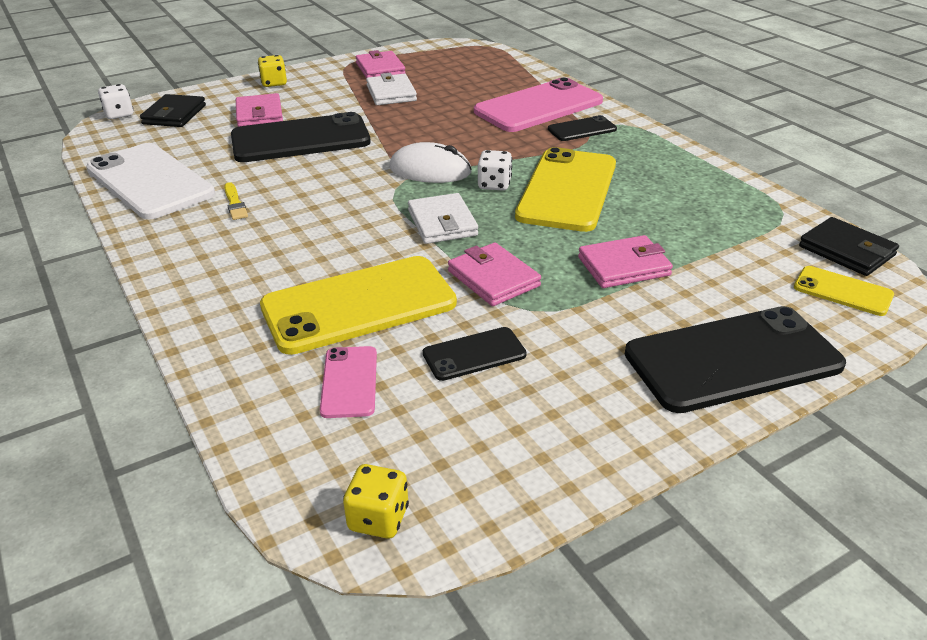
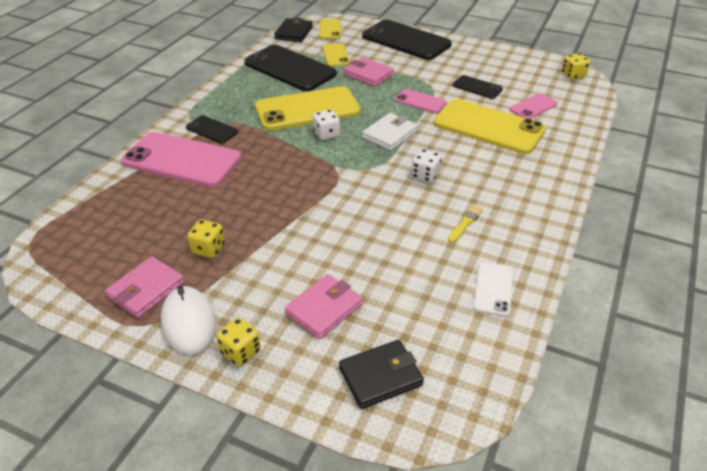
camera: 125 degrees left, 5 degrees up
white phone [86,143,215,220] -> white phone [473,262,513,317], size x0.49
white dice [98,84,134,119] -> white dice moved to [411,149,442,183]
black phone [231,112,371,162] -> black phone moved to [244,45,337,91]
white wallet [366,73,417,105] -> yellow dice [187,219,225,258]
white mouse [389,142,471,183] -> white mouse moved to [160,286,216,355]
pink wallet [448,243,541,306] -> pink phone [395,89,447,113]
none -> yellow phone [322,43,350,66]

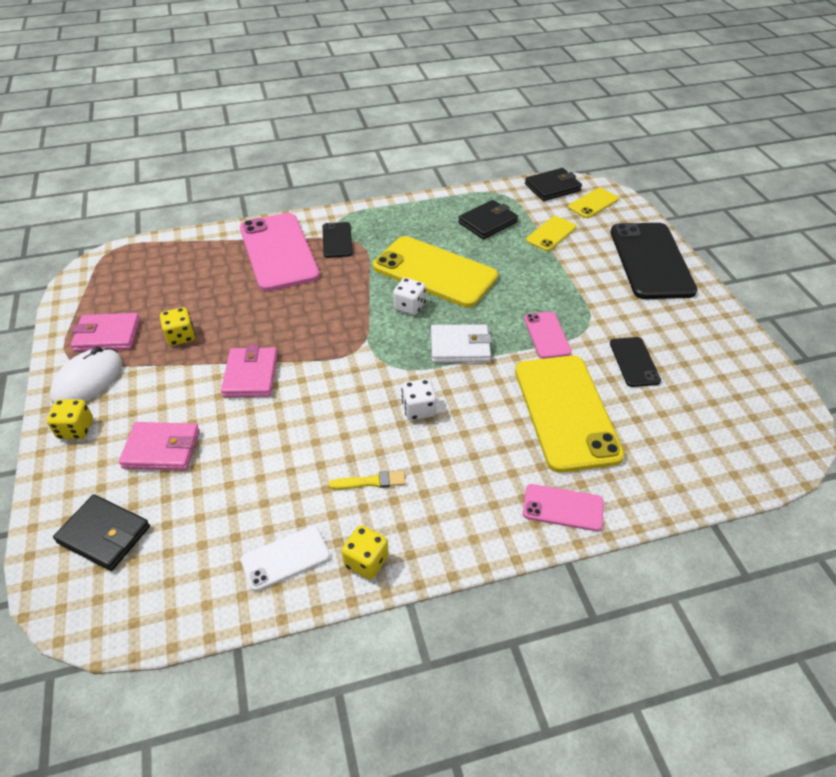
camera: 50 degrees right, 5 degrees up
black phone [244,45,337,91] -> black wallet [458,200,518,239]
pink wallet [344,57,394,87] -> pink wallet moved to [221,345,278,397]
pink phone [509,93,558,119] -> pink phone moved to [523,484,604,531]
yellow dice [562,53,590,80] -> yellow dice moved to [342,525,389,579]

